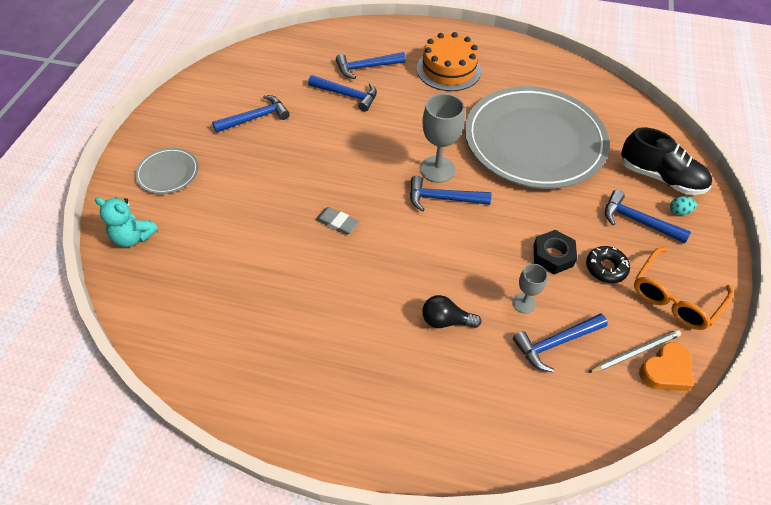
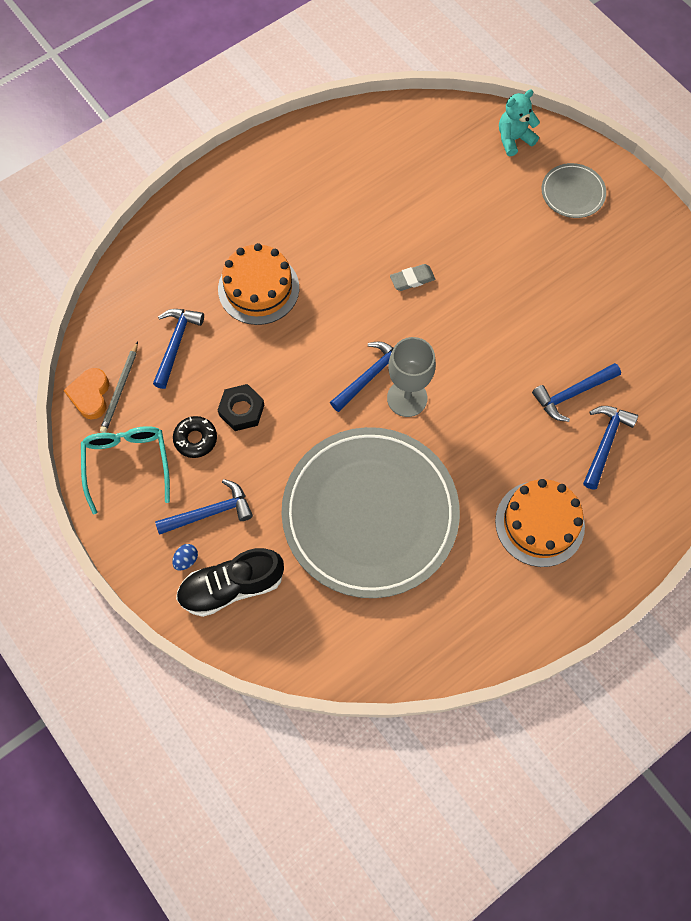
camera: 130 degrees right, 15 degrees up
blue hammer [212,95,290,133] -> none
black light bulb [422,295,481,328] -> orange cake [218,243,299,325]
grey goblet [512,264,548,313] -> none
orange glasses [634,247,733,330] -> turquoise glasses [81,426,170,515]
turquoise egg [670,196,697,215] -> blue egg [172,544,198,570]

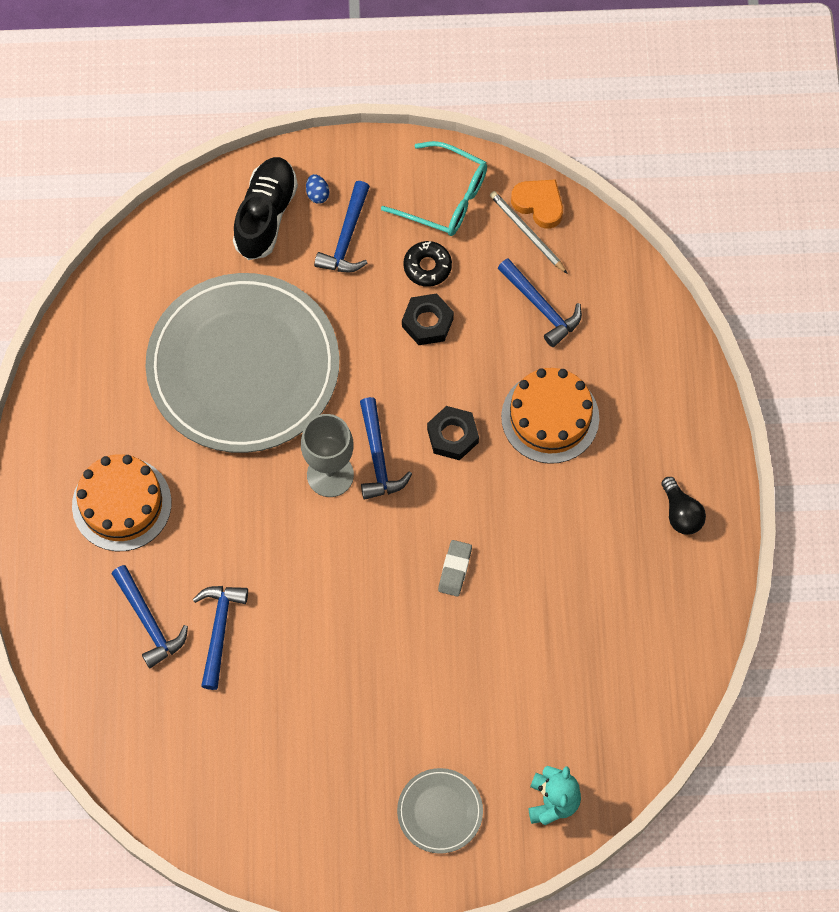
camera: 125 degrees right, 0 degrees up
none -> black nut [427,406,479,460]
none -> black light bulb [661,477,706,535]

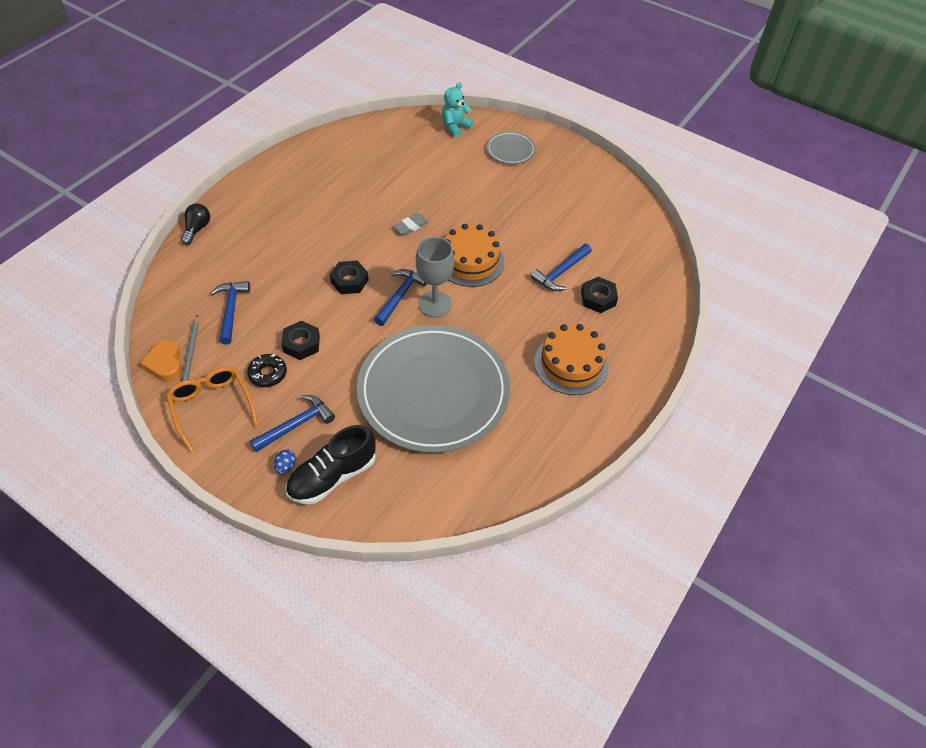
camera: 145 degrees left, 15 degrees down
blue hammer [112,565,188,668] -> black nut [581,277,618,313]
turquoise glasses [381,141,487,236] -> orange glasses [166,366,258,452]
orange cake [501,368,599,464] -> orange cake moved to [445,224,504,287]
black light bulb [661,477,706,535] -> black light bulb moved to [181,203,210,245]

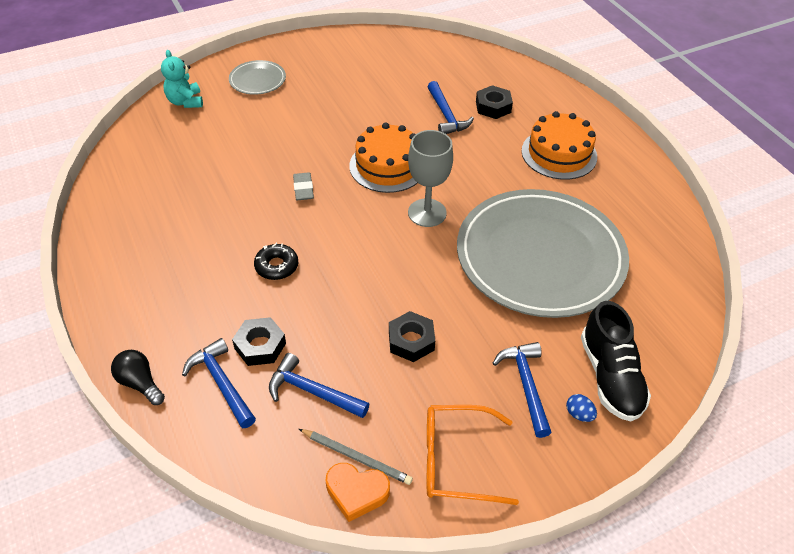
camera: 60 degrees left, 5 degrees down
black donut [247,354,287,387] -> black donut moved to [254,243,299,280]
black nut [330,260,369,294] -> black nut moved to [232,317,286,366]
blue hammer [374,269,427,326] -> blue hammer moved to [182,338,256,428]

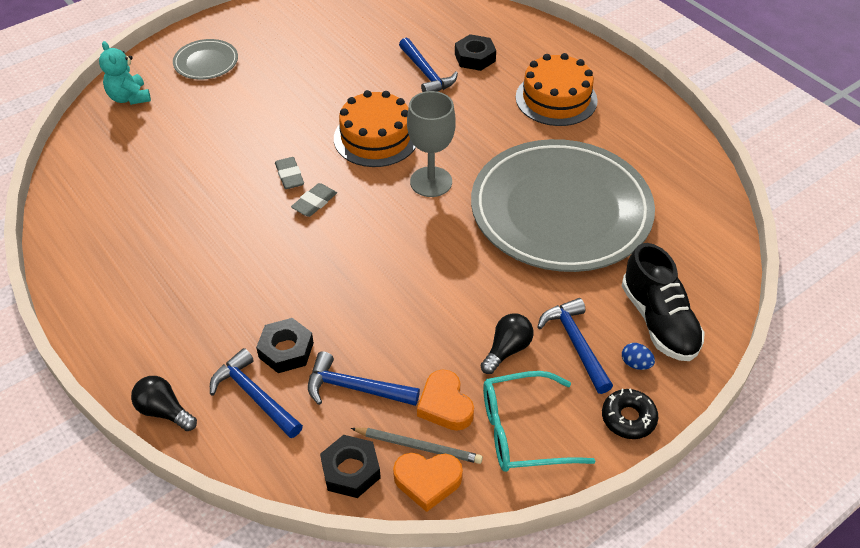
camera: 10 degrees left, 0 degrees up
black donut [254,243,299,280] -> black donut moved to [602,388,658,439]
black nut [389,311,435,362] -> black nut moved to [320,435,381,498]
orange glasses [427,405,519,505] -> turquoise glasses [483,371,595,472]
none -> grey eraser [291,183,337,217]
none -> orange heart [417,369,474,431]
none -> black light bulb [481,313,533,374]

